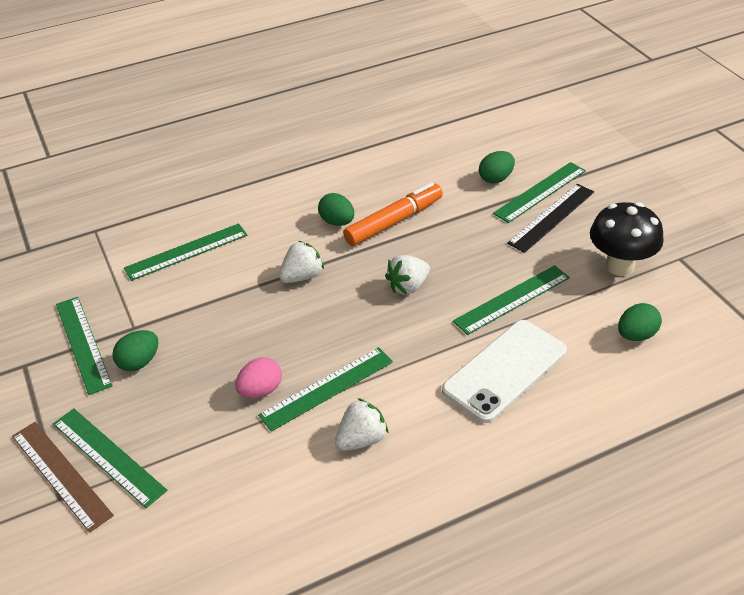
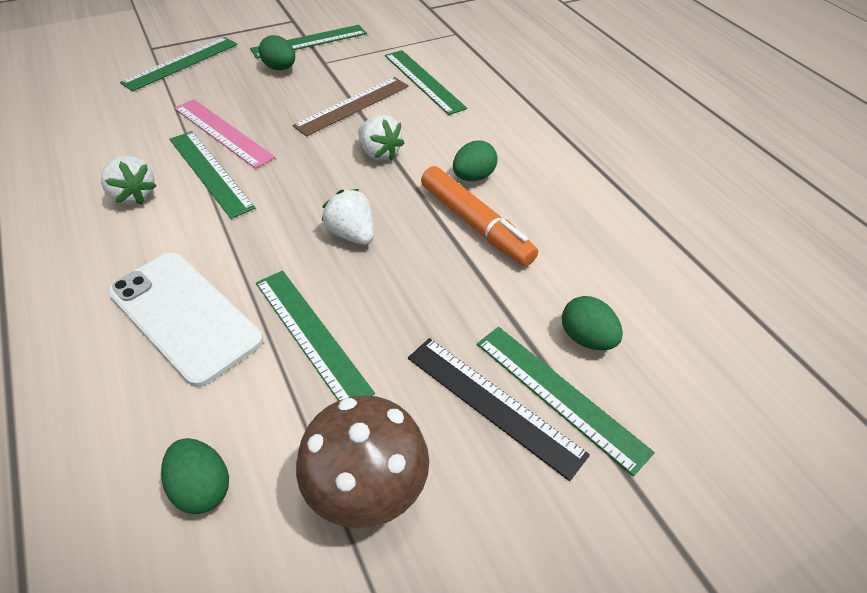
camera: 85 degrees right, 5 degrees up
brown ruler [12,422,114,533] -> brown ruler moved to [292,77,409,136]
pink egg [235,357,282,398] -> pink ruler [174,99,275,169]
black mushroom [590,202,664,276] -> brown mushroom [296,395,429,529]

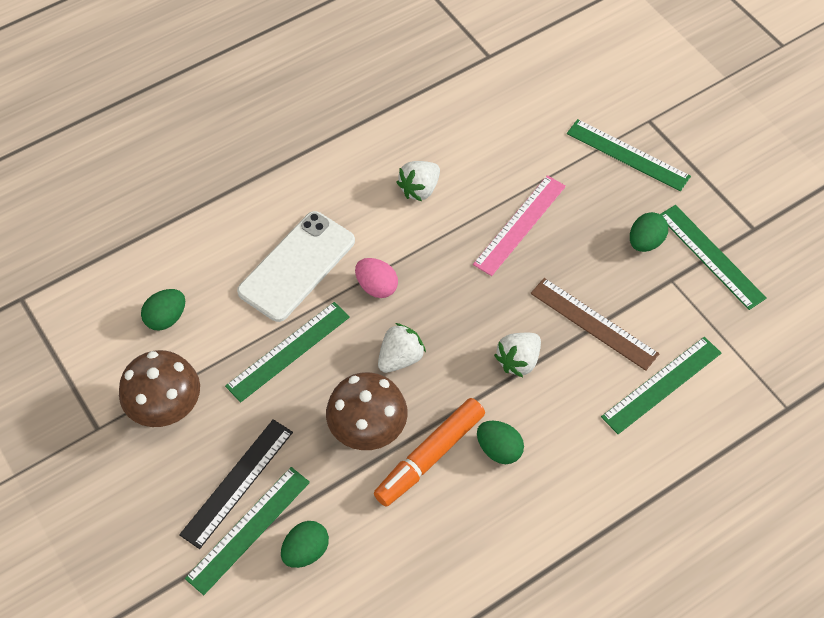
camera: 85 degrees right, 10 degrees up
green ruler [169,131,255,219] -> none
none -> brown mushroom [326,372,408,450]
none -> pink egg [355,258,398,298]

